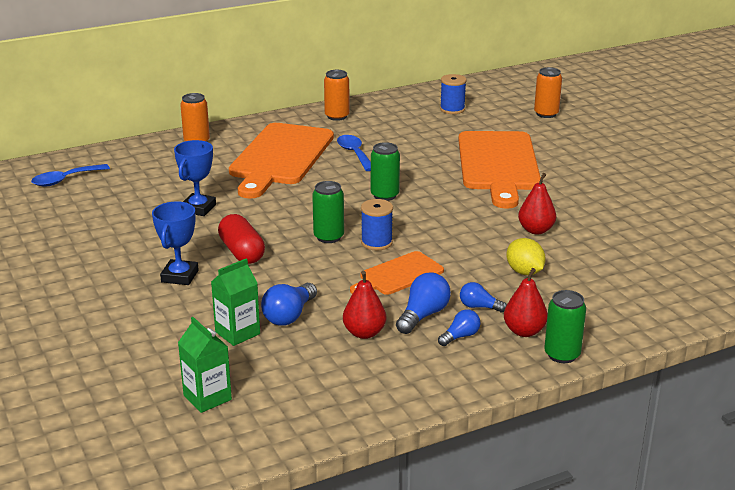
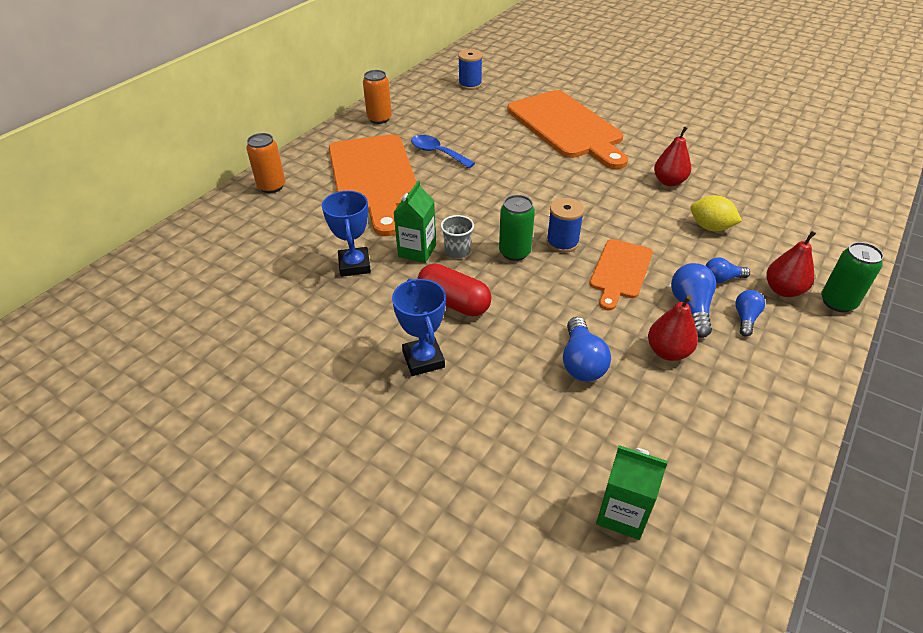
camera: 30 degrees left, 15 degrees up
blue spoon [31,164,110,187] -> none
green carton [211,258,260,346] -> green carton moved to [393,181,436,263]
green can [371,142,400,201] -> none
orange can [534,67,562,118] -> none
none -> grey cup [441,215,474,258]

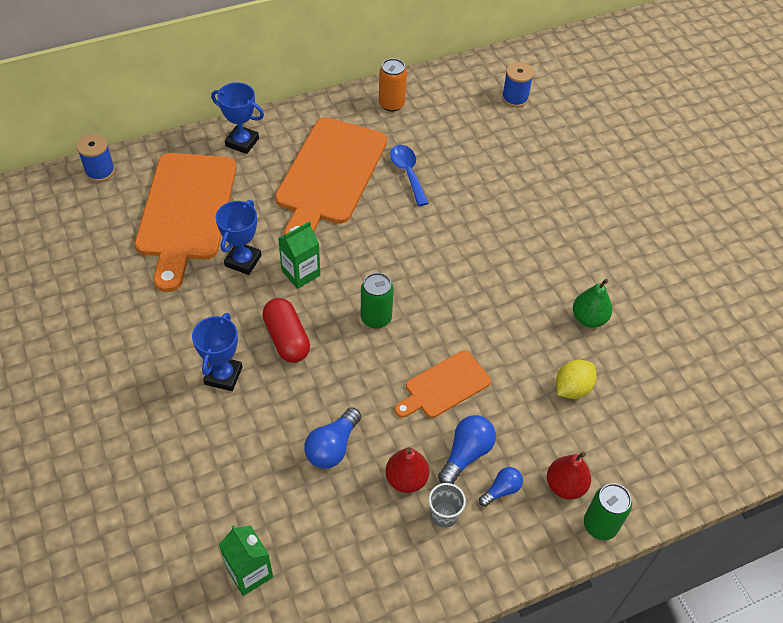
camera: 30 degrees right, 10 degrees up
orange can [246,133,285,193] -> blue trophy [211,82,264,154]
grey cup [441,215,474,258] -> grey cup moved to [429,483,466,528]
orange cutting board [507,90,628,169] -> orange cutting board moved to [135,153,236,292]
blue spool [546,198,584,253] -> blue spool moved to [76,134,115,182]
red pear [654,126,691,186] -> green pear [573,279,612,328]
yellow lemon [690,195,742,231] -> yellow lemon turned 75 degrees clockwise [556,360,596,399]
blue light bulb [705,257,750,283] -> none

